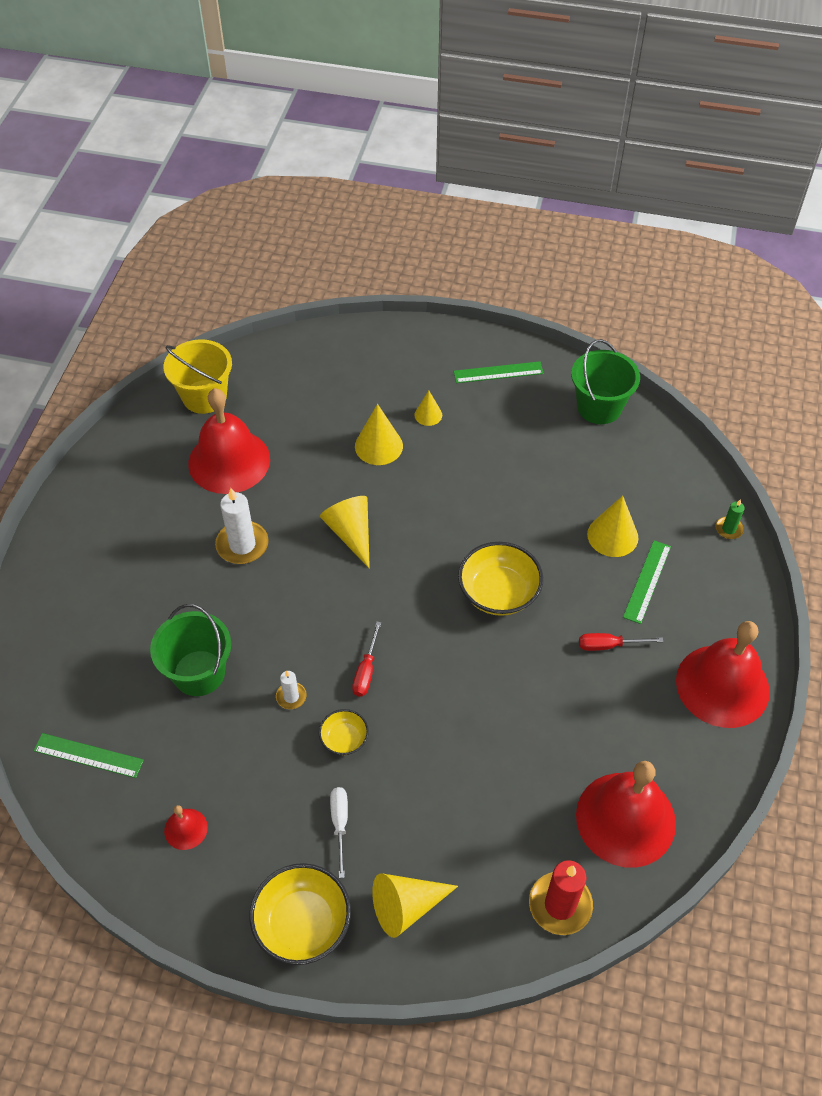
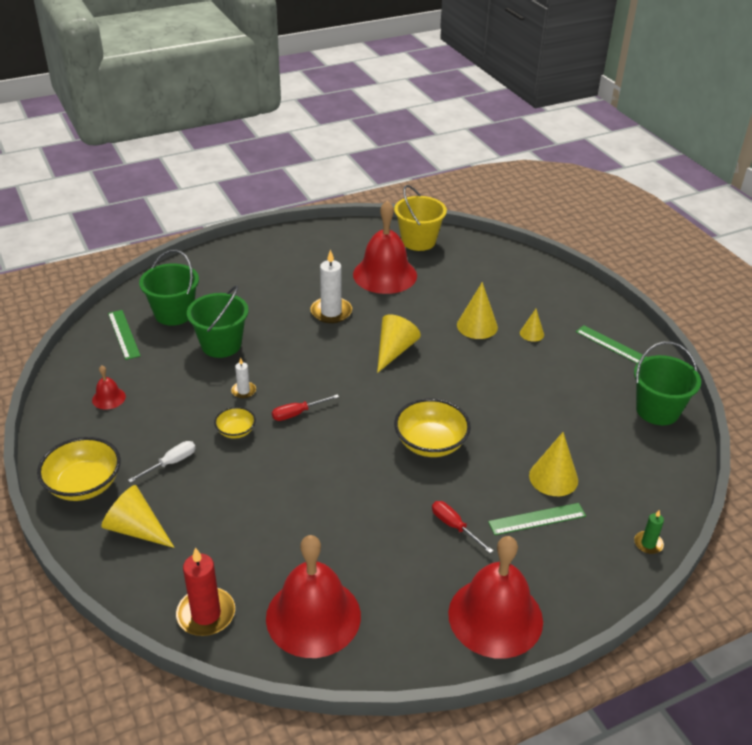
camera: 50 degrees right, 15 degrees down
none -> green bucket [139,250,199,326]

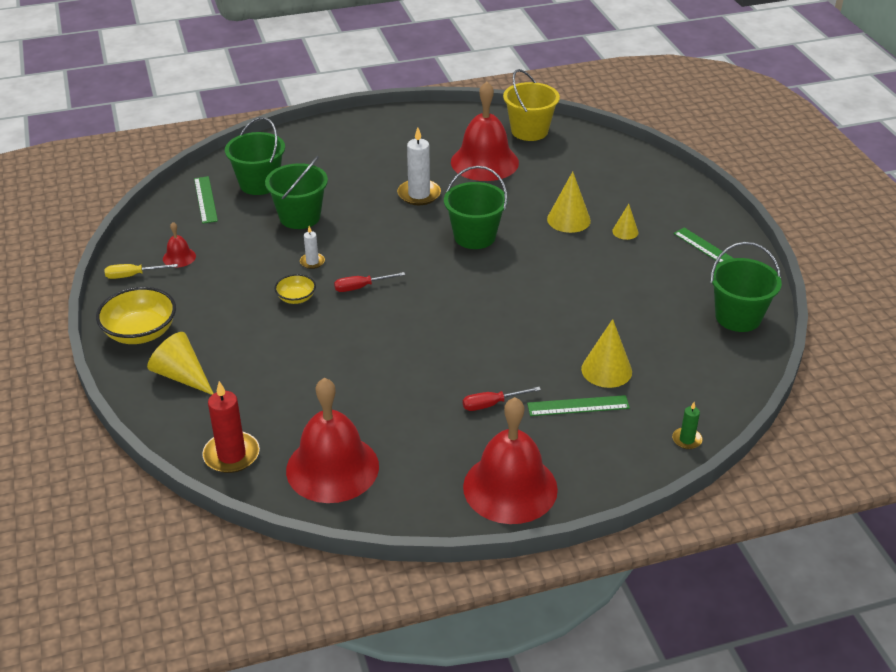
camera: 10 degrees right, 0 degrees up
white screwdriver [128,441,196,483] -> none
yellow cone [377,314,421,373] -> green bucket [444,166,508,249]
yellow bowl [394,398,471,457] -> none
red screwdriver [432,501,493,553] -> red screwdriver turned 75 degrees counterclockwise [463,387,541,411]
none -> yellow screwdriver [104,264,178,279]

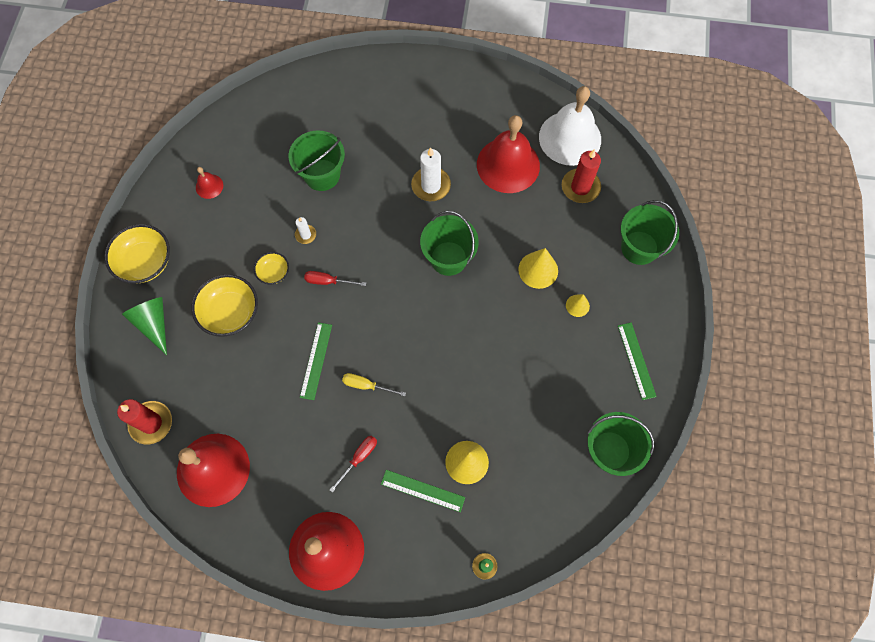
camera: 25 degrees right, 30 degrees up
yellow screwdriver [104,264,178,279] -> yellow screwdriver moved to [342,373,406,396]
yellow cone [147,332,214,395] -> green cone [122,297,167,355]
green ruler [194,176,218,224] -> green ruler moved to [300,322,332,400]
green bucket [225,117,285,195] -> green bucket moved to [621,200,679,265]
red screwdriver [463,387,541,411] -> red screwdriver turned 120 degrees clockwise [330,436,377,493]
yellow bucket [503,69,560,141] -> white bell [539,86,601,166]
none -> yellow bowl [191,274,258,337]
none -> red candle [562,149,601,203]

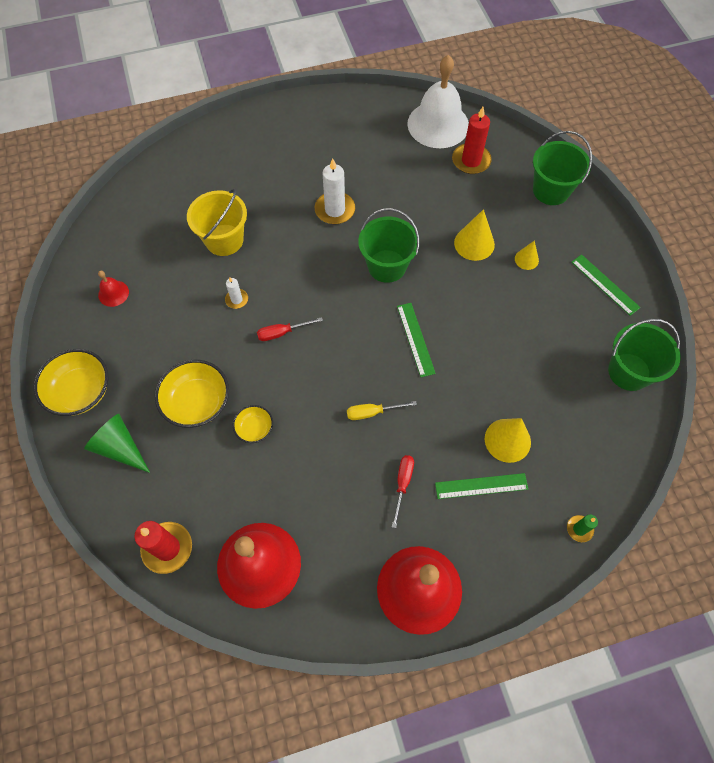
camera: 25 degrees left, 5 degrees down
yellow bowl [254,252,289,284] -> yellow bowl moved to [233,405,273,443]
green bucket [288,130,345,191] -> yellow bucket [187,189,247,256]
green ruler [300,322,332,400] -> green ruler moved to [397,303,436,377]
red bell [477,115,540,193] -> none

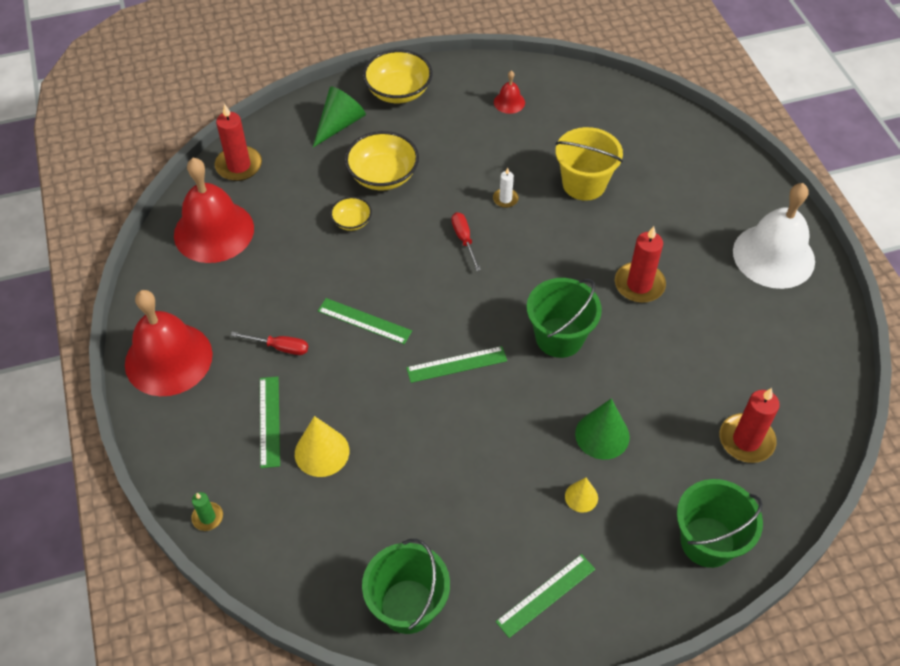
camera: 90 degrees right, 10 degrees down
white candle [315,158,355,224] -> red candle [615,226,666,303]
yellow screwdriver [347,401,417,420] -> green ruler [318,298,412,344]
white bell [407,55,469,148] -> white bell moved to [733,183,815,289]
yellow cone [454,209,495,261] -> green cone [575,399,630,460]

